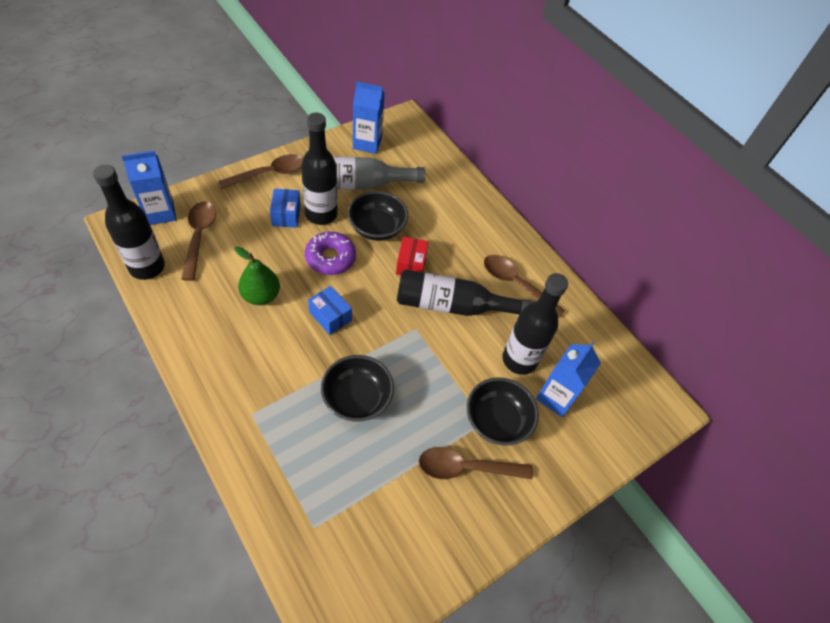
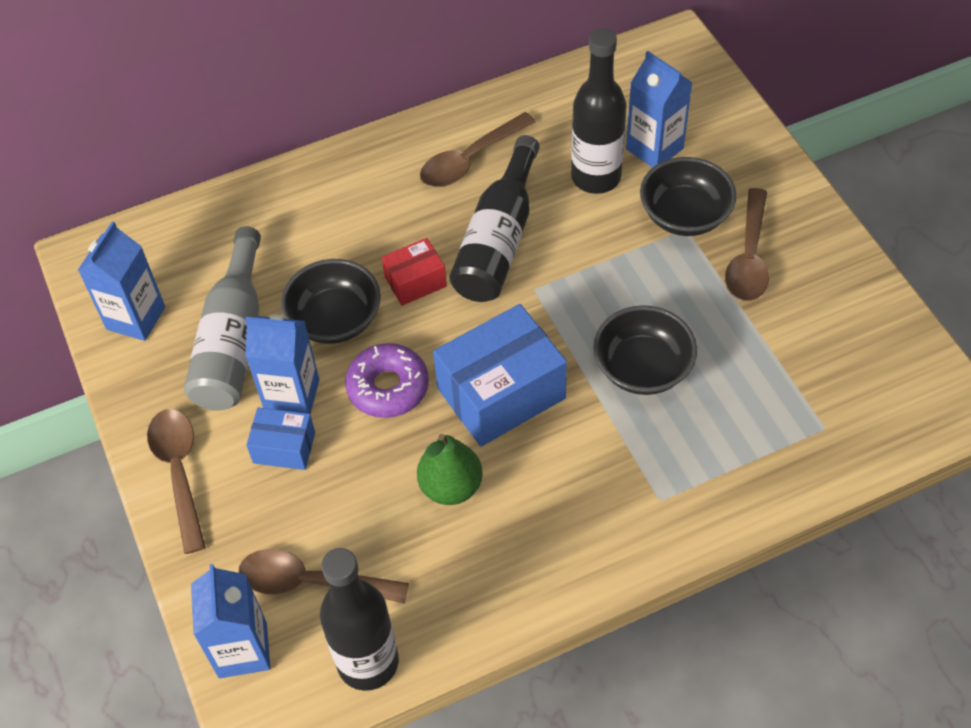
camera: 70 degrees left, 0 degrees up
black bottle [301,113,338,225] -> blue carton [245,315,319,415]
blue box [308,286,352,335] -> blue box [433,304,567,447], size x1.91
red box [396,237,428,275] -> red box turned 45 degrees counterclockwise [382,238,447,306]

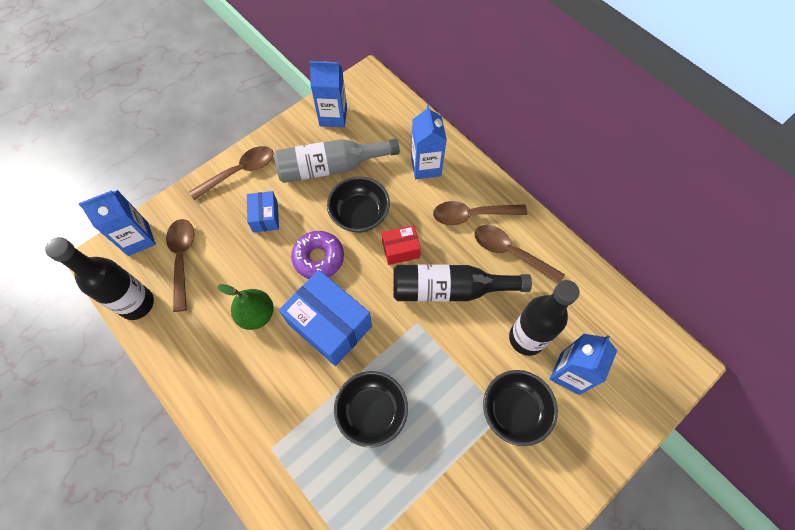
camera: 70 degrees right, 10 degrees up
blue carton [245,315,319,415] -> blue carton moved to [411,105,447,179]
red box [382,238,447,306] -> red box turned 60 degrees counterclockwise [382,225,421,265]
brown spoon [725,188,769,301] -> brown spoon moved to [433,201,527,225]

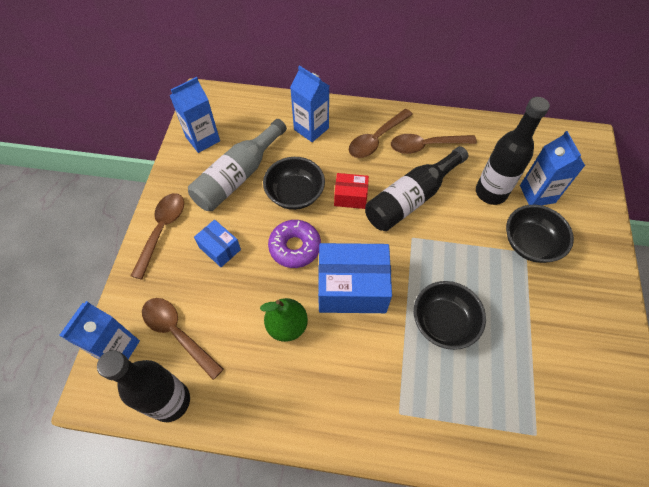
camera: 40 degrees left, 5 degrees down
red box [382,225,421,265] -> red box turned 60 degrees clockwise [334,173,369,209]

